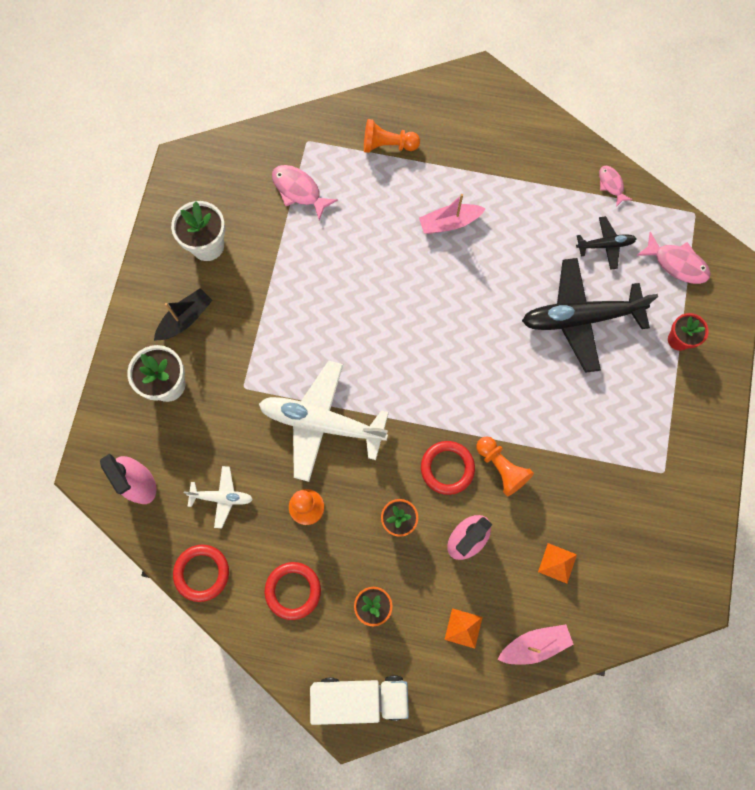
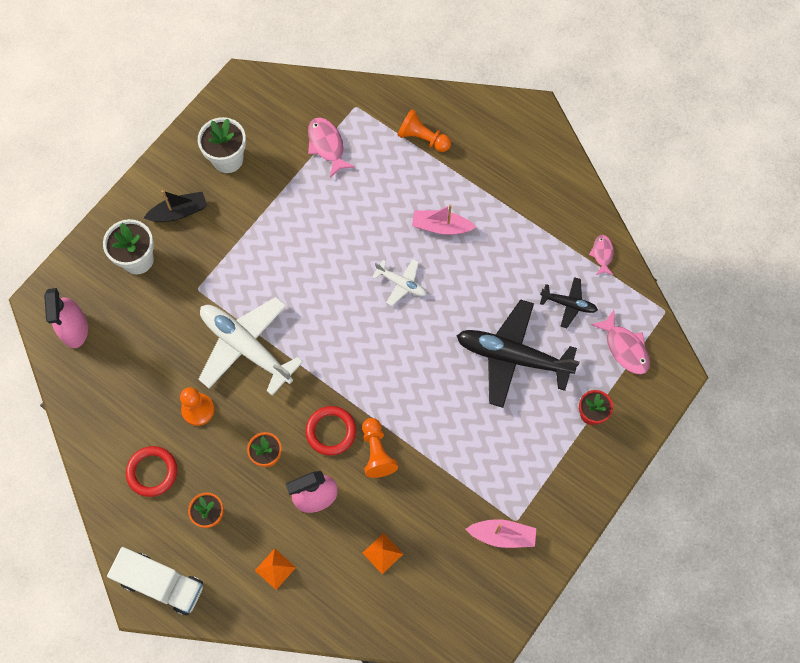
camera: 25 degrees right, 5 degrees down
red ring [173,544,229,602] -> none
white plane [184,466,253,528] -> white plane moved to [372,259,427,306]
pink boat [497,624,573,665] -> pink boat moved to [466,519,536,548]

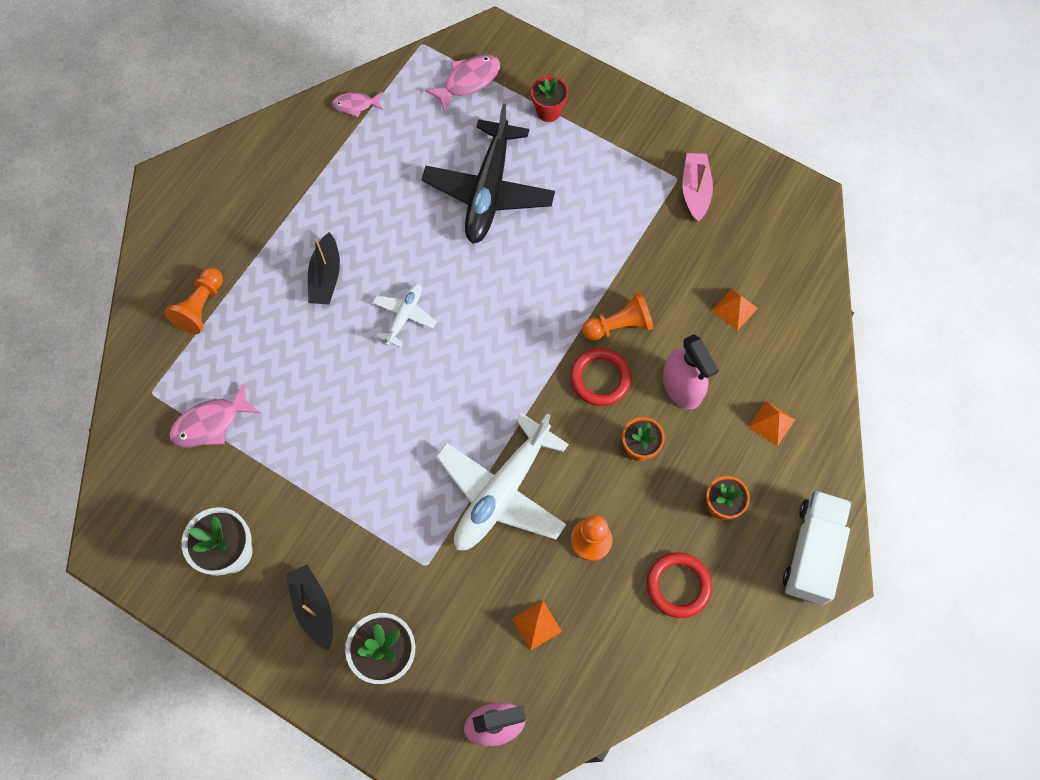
camera: 95 degrees left, 0 degrees up
pink boat [412,204,476,235] -> black boat [308,232,340,304]
black plane [540,277,598,328] -> none
none -> orange pyramid [512,600,562,651]

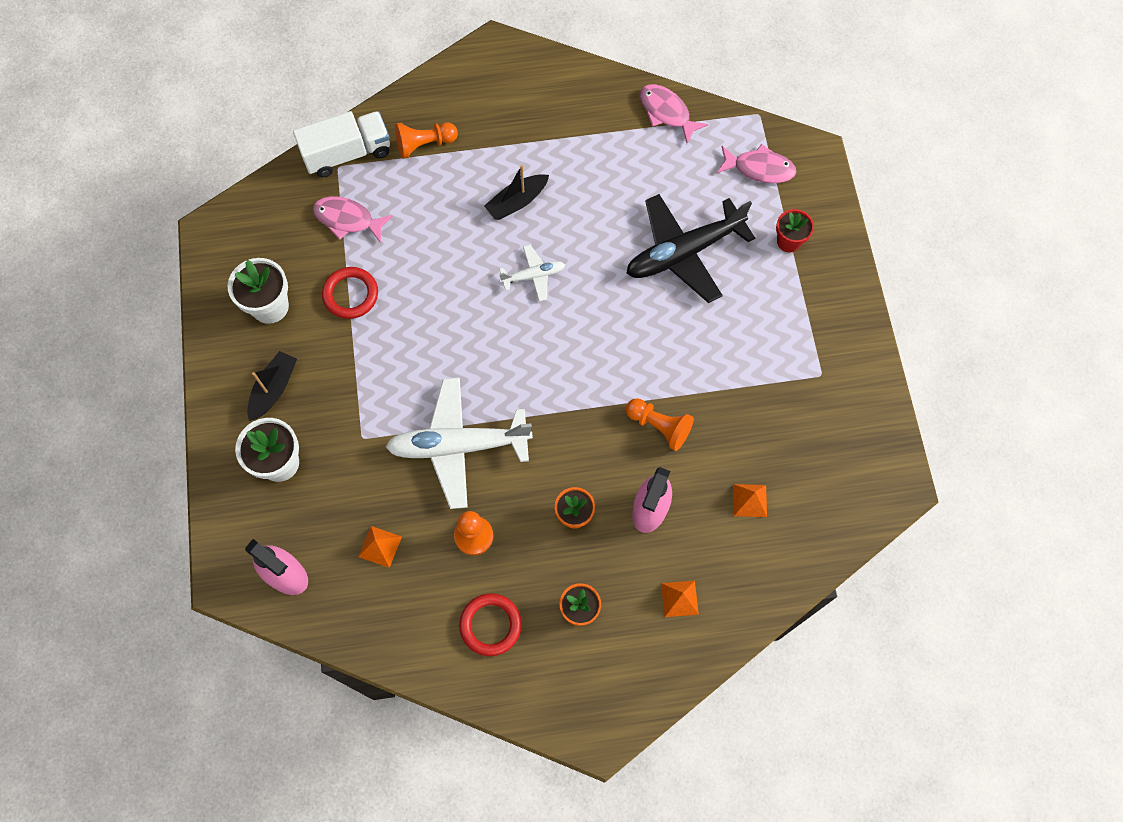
camera: 50 degrees right, 0 degrees up
pink fish [332,92,383,117] -> pink fish [640,84,709,143], size x1.59
red ring [570,348,632,406] -> red ring moved to [322,267,378,319]
pink boat [682,153,713,222] -> none
white truck [783,491,852,605] -> white truck moved to [293,111,390,177]

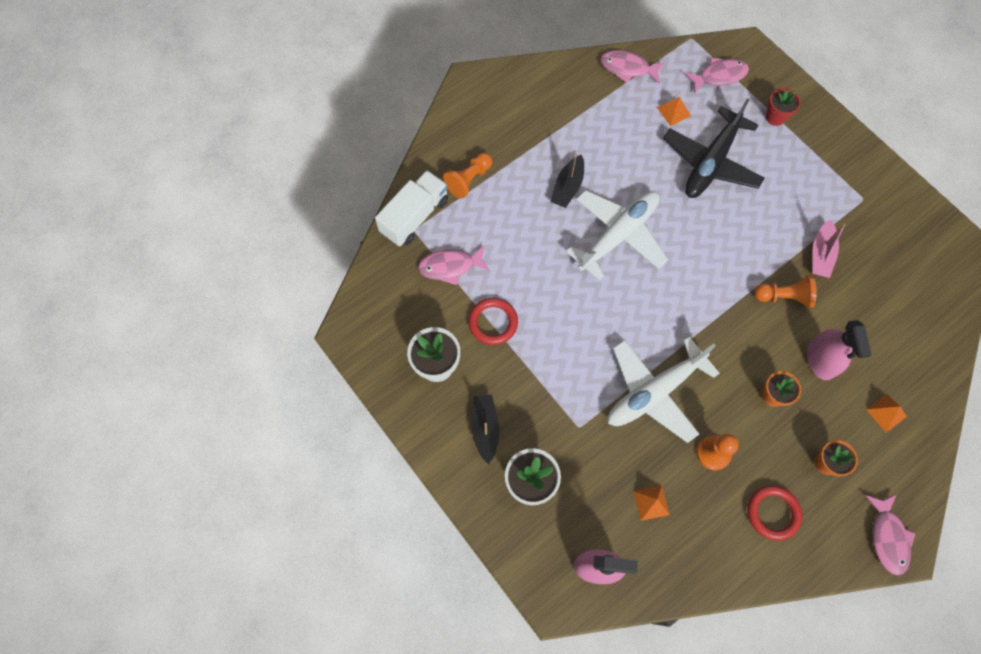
camera: 30 degrees left, 0 degrees up
white plane [499,245,565,302] -> white plane [566,190,668,281], size x2.04
orange pyramid [733,484,767,517] -> orange pyramid moved to [657,97,691,126]
none -> pink boat [812,219,846,278]
none -> pink fish [865,494,916,576]

